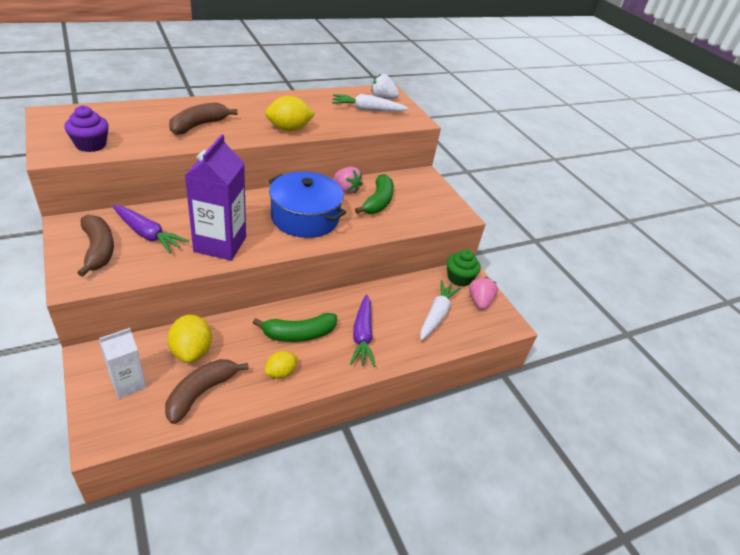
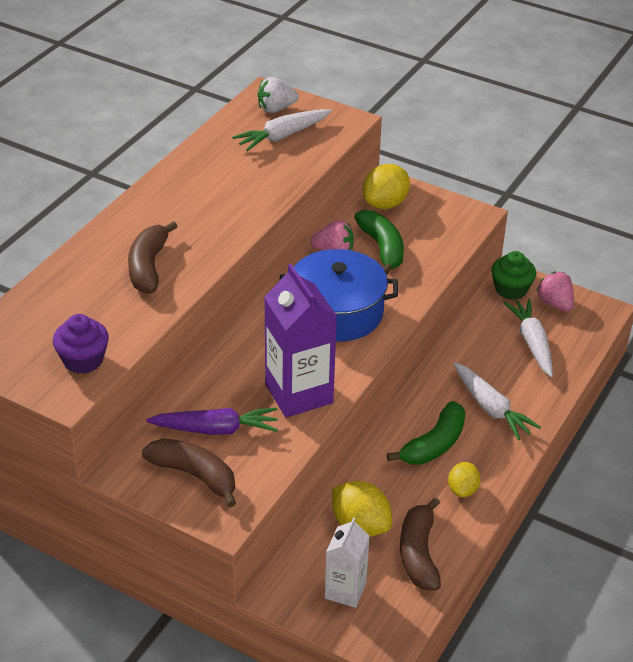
camera: 30 degrees left, 0 degrees up
yellow lemon [265,96,315,131] -> yellow lemon moved to [363,164,410,209]
purple carrot [350,294,375,367] -> white carrot [454,363,541,440]

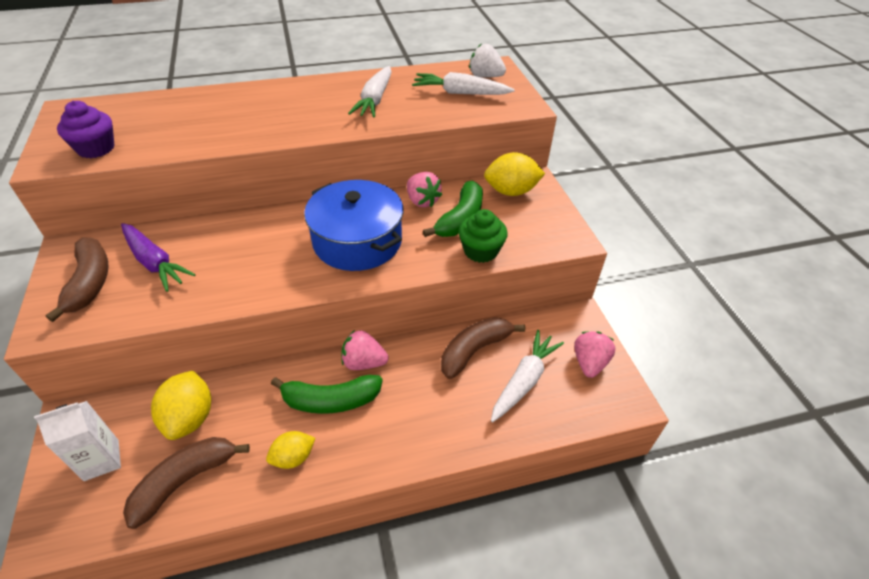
camera: 45 degrees right, 5 degrees up
brown banana [128,221,178,294] -> brown banana moved to [441,317,525,379]
purple carton [264,264,337,418] -> none
white carrot [454,363,541,440] -> white carrot moved to [348,66,392,118]
green cupcake [491,251,536,300] -> green cupcake moved to [459,209,508,263]
none -> pink strawberry [341,330,389,370]

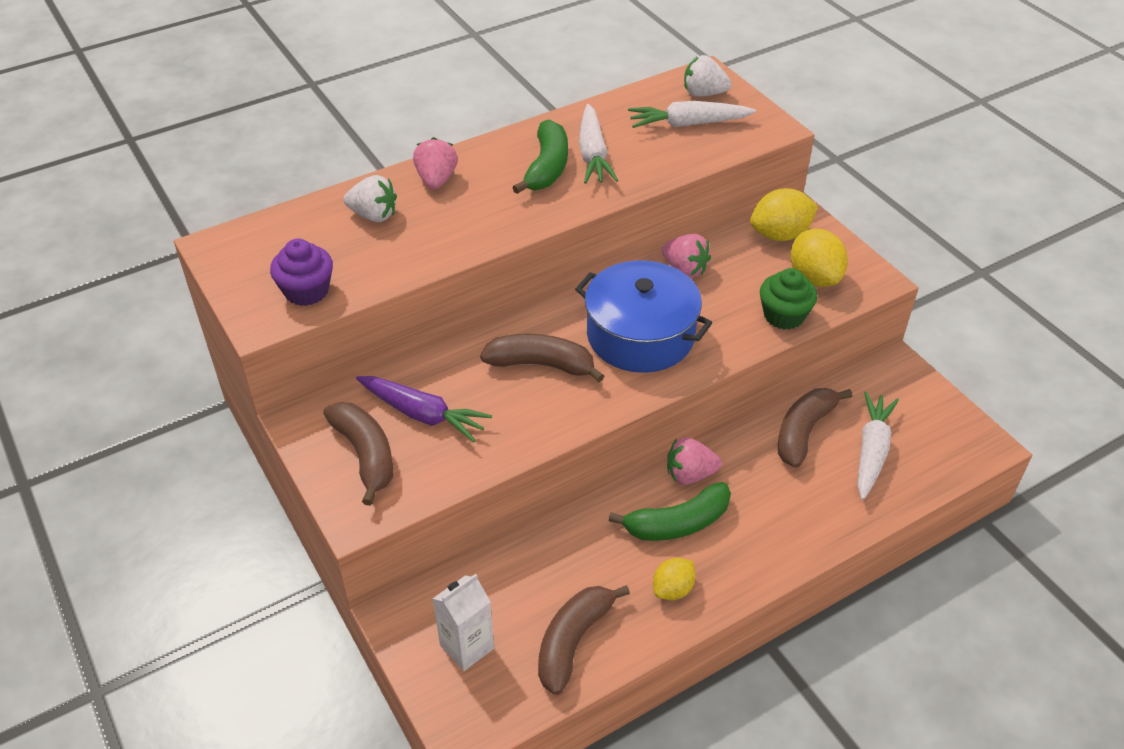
camera: 15 degrees left, 0 degrees up
yellow lemon [151,370,211,440] -> yellow lemon moved to [790,229,848,287]
green banana [423,180,483,237] -> green banana moved to [512,120,568,194]
pink strawberry [574,331,616,378] -> pink strawberry moved to [413,137,458,189]
none -> white strawberry [343,175,397,222]
none -> brown banana [480,334,604,382]

